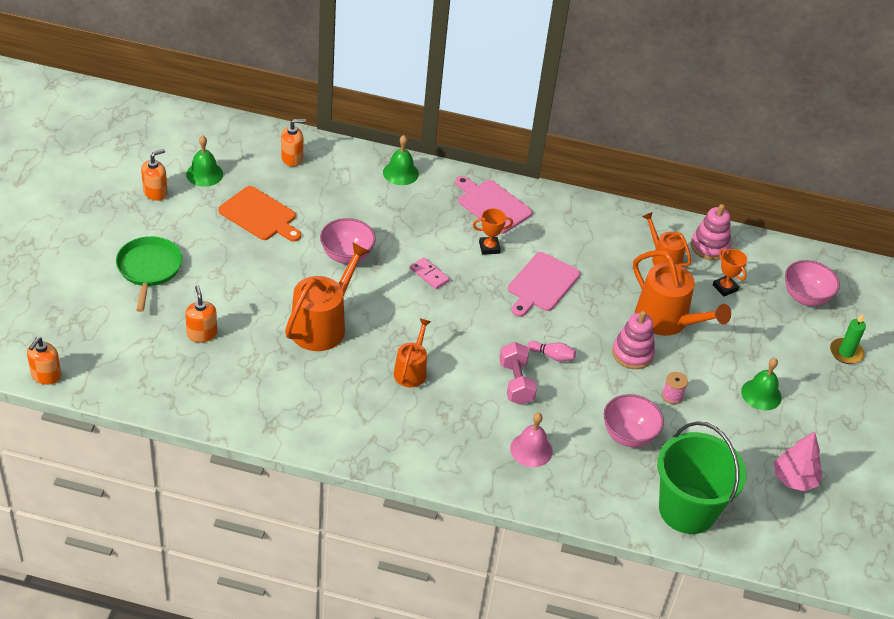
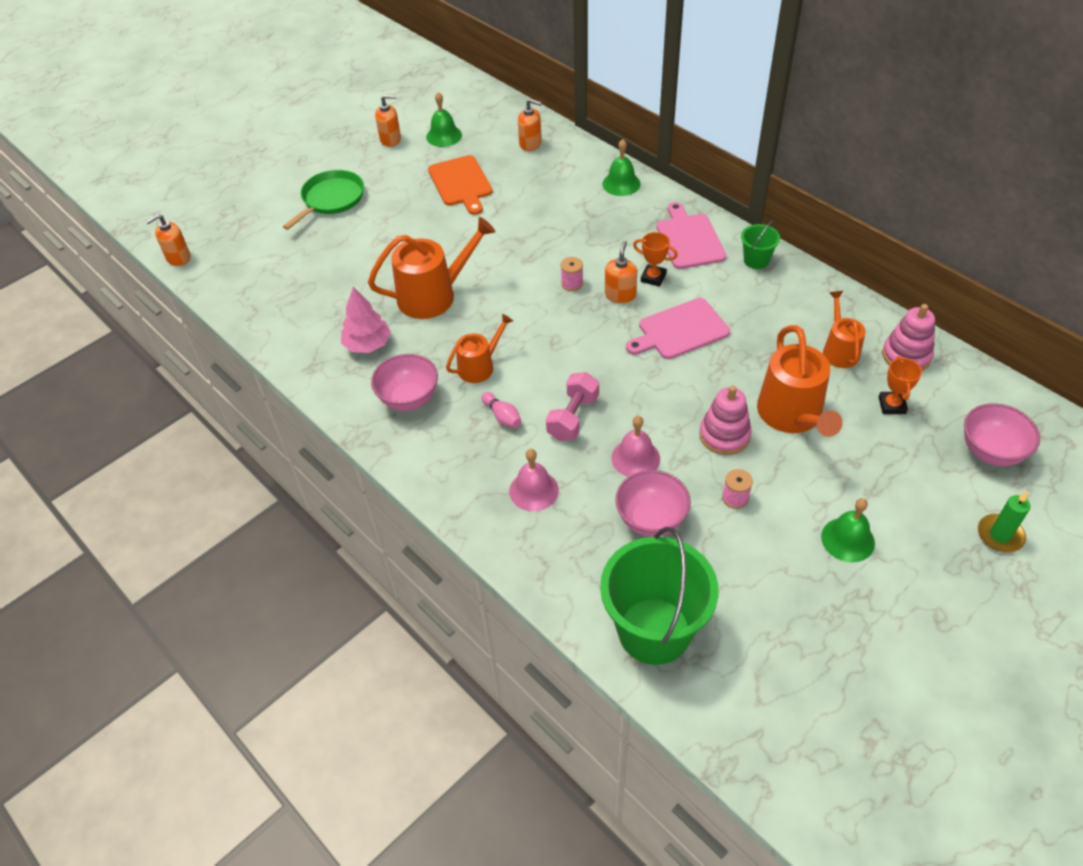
camera: 40 degrees right, 5 degrees up
orange soap dispenser [185,285,217,342] -> orange soap dispenser moved to [605,241,637,303]
pink bowl [320,218,375,264] -> pink bowl moved to [371,354,438,411]
pink domino [410,257,450,289] -> pink spool [561,257,583,291]
pink bowling pin [527,341,576,362] -> pink bowling pin moved to [482,392,521,428]
pink tree [774,432,823,491] -> pink tree moved to [341,287,391,353]
none -> pink bell [612,416,660,477]
none -> green bucket [741,220,780,269]

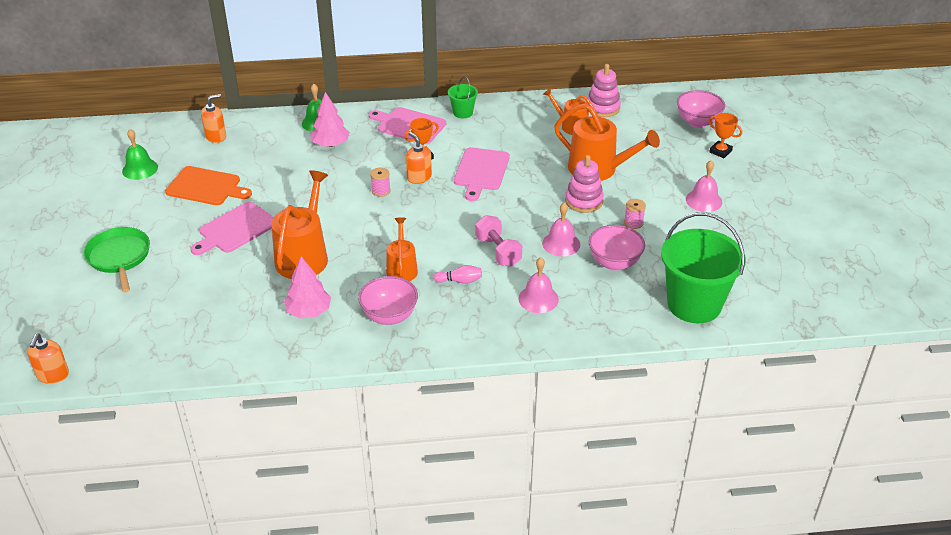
camera: 55 degrees left, 10 degrees down
orange soap dispenser [375,94,401,147] -> none
green bell [821,498,875,562] -> pink bell [686,160,722,212]
orange trophy [879,356,922,414] -> orange trophy moved to [709,113,742,158]
green candle [978,491,1031,553] -> none
none -> pink cutting board [191,202,274,255]
none -> pink tree [310,92,350,147]

